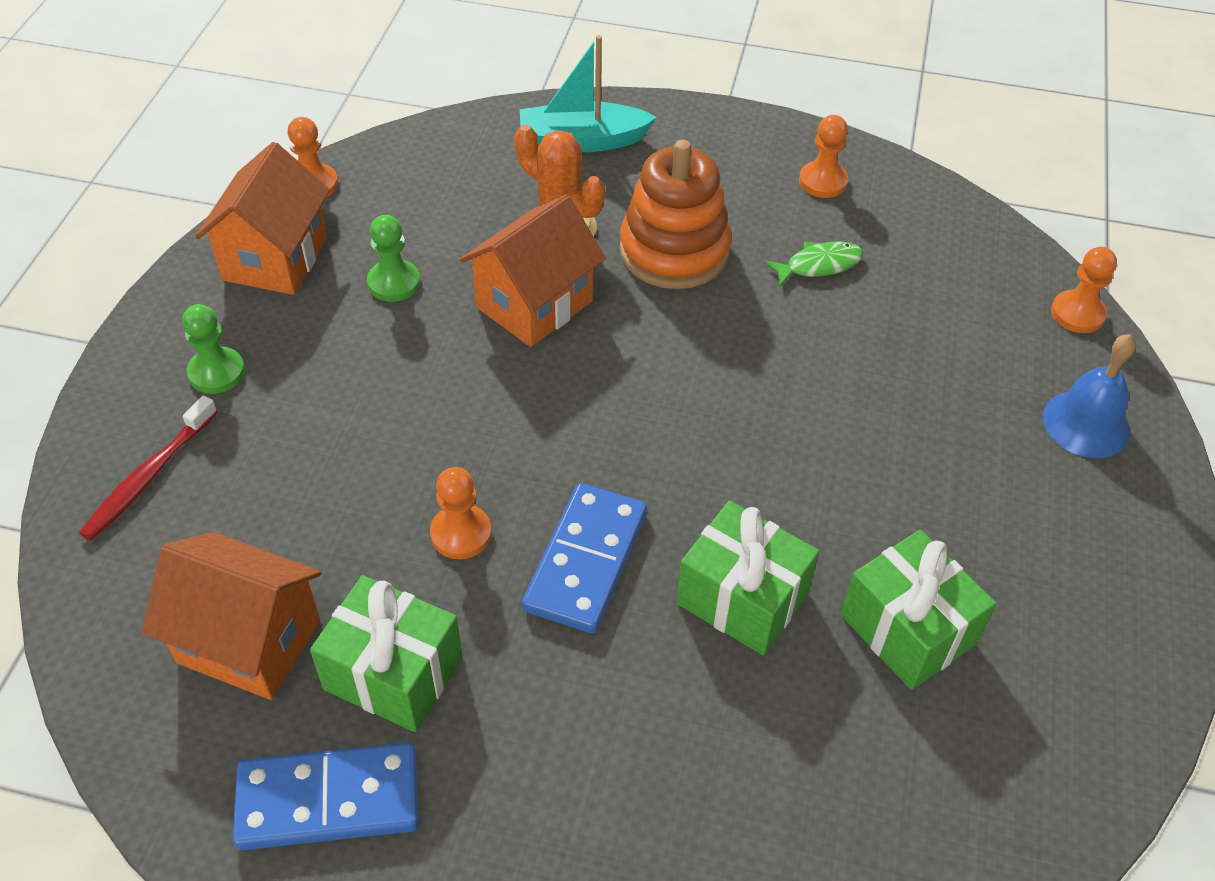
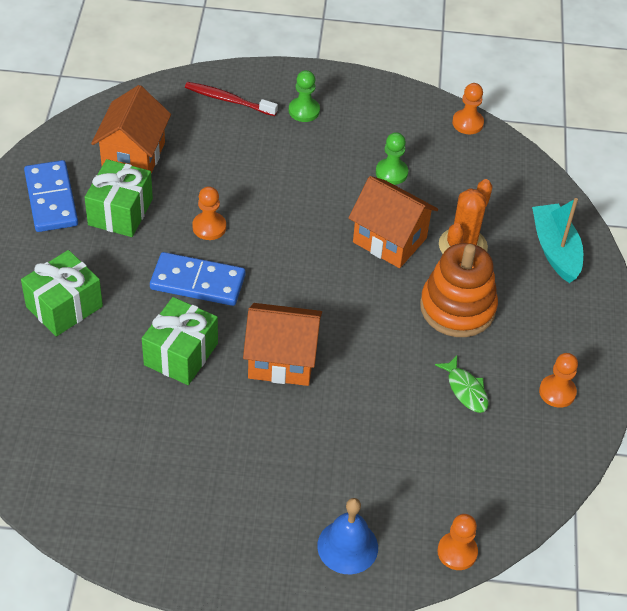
camera: 80 degrees right, 0 degrees up
orange house [195,142,330,295] -> orange house moved to [243,303,322,386]
green gift [841,529,996,690] -> green gift moved to [21,250,103,337]

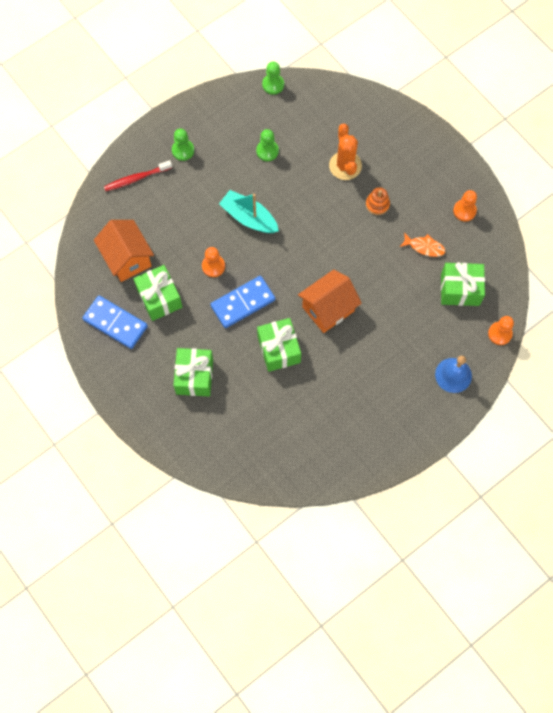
camera: 40 degrees left, 20 degrees up
orange house [348,176,438,268] -> none
orange stacking toy [420,243,498,337] -> orange stacking toy [366,187,390,215], size x0.48
green fish [435,356,489,413] -> orange fish [400,232,446,257]
orange pawn [452,83,484,134] -> green pawn [262,62,284,95]
turquoise boat [532,198,583,283] -> turquoise boat moved to [219,190,279,233]
none -> green gift [441,262,485,306]

